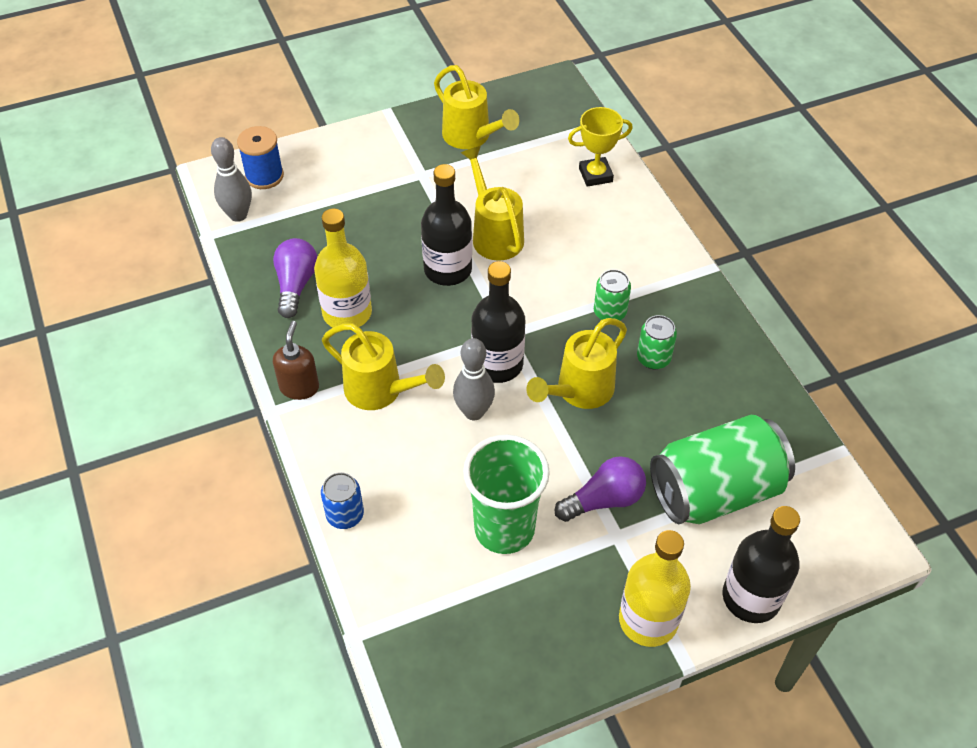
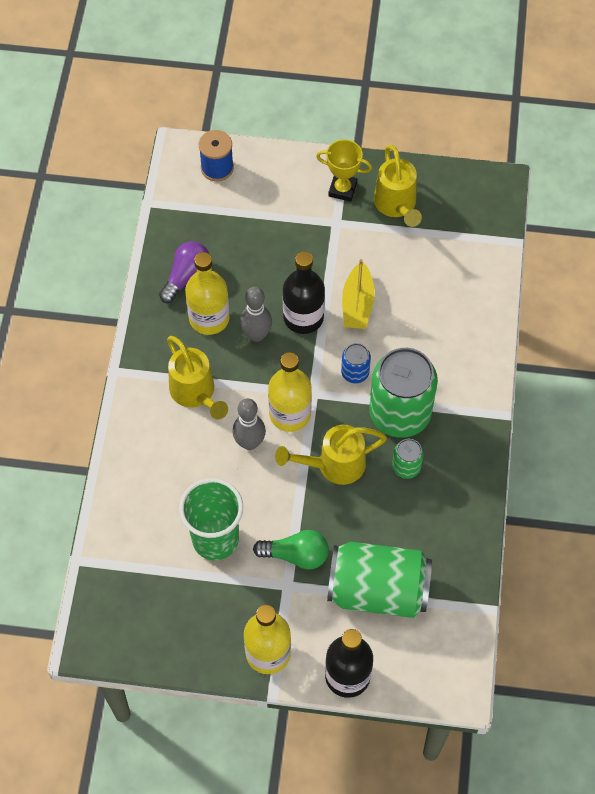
camera: 30 degrees right, 10 degrees up
grey bowling pin [211,137,252,222] -> grey bowling pin moved to [240,287,272,342]
brown soap dispenser [273,321,319,400] -> none
blue can [321,472,364,529] -> blue can moved to [341,343,371,383]
yellow watering can [461,146,524,261] -> yellow boat [342,259,375,329]
black bottle [471,261,525,383] -> yellow bottle [268,352,312,432]
purple light bulb [555,456,646,522] -> green light bulb [253,530,329,569]
yellow trophy [568,107,633,187] -> yellow trophy moved to [316,139,372,202]
green can [594,269,631,321] -> green can [369,348,438,438], size x2.19

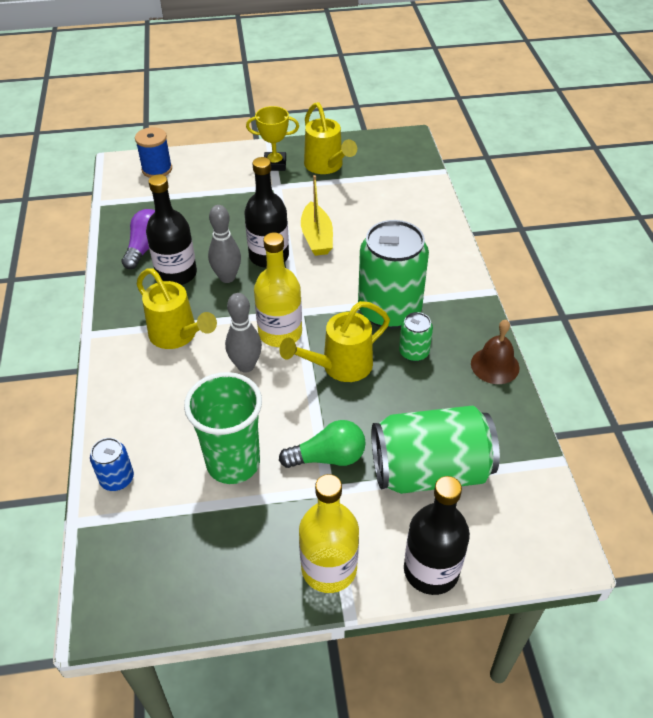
camera: 15 degrees left, 15 degrees down
yellow bottle [185,252,230,335] -> black bottle [146,174,197,285]
blue can [341,343,371,383] -> blue can moved to [90,438,134,491]
none -> brown bell [471,320,519,384]

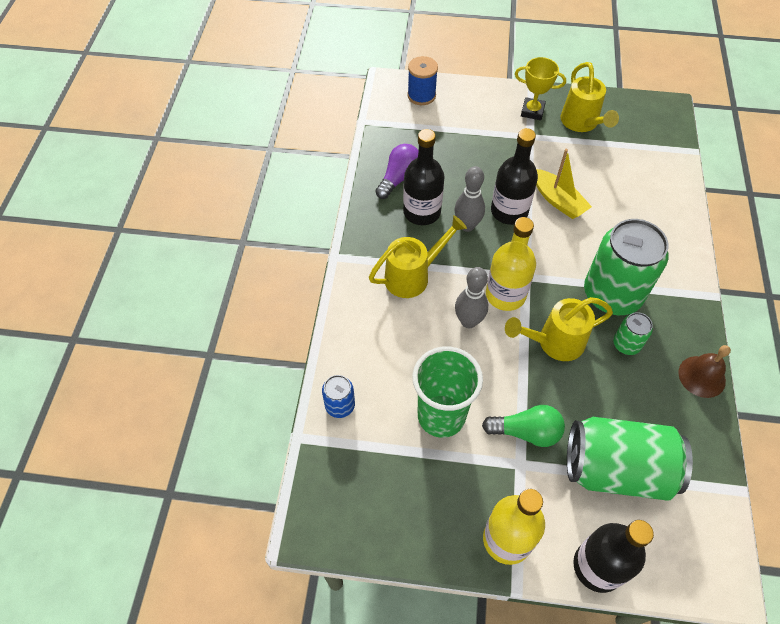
camera: 15 degrees right, 10 degrees up
yellow watering can [137,268,217,349] -> yellow watering can turned 90 degrees counterclockwise [369,215,467,298]
yellow boat [301,175,333,256] -> yellow boat turned 45 degrees counterclockwise [536,149,592,219]

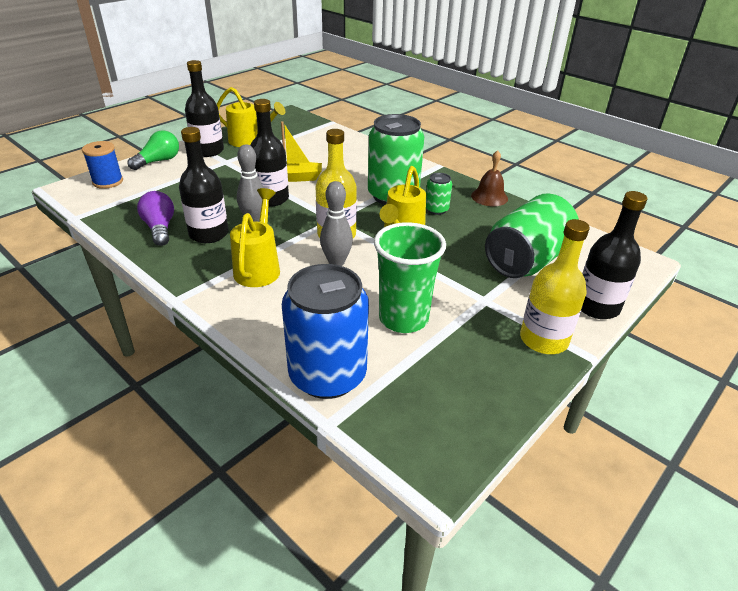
camera: 55 degrees left, 20 degrees down
blue can [322,375,355,418] -> blue can [282,264,369,399], size x2.19
green light bulb [482,405,565,447] -> green light bulb moved to [128,130,179,170]
yellow trophy [515,57,566,120] -> black bottle [185,60,224,157]

